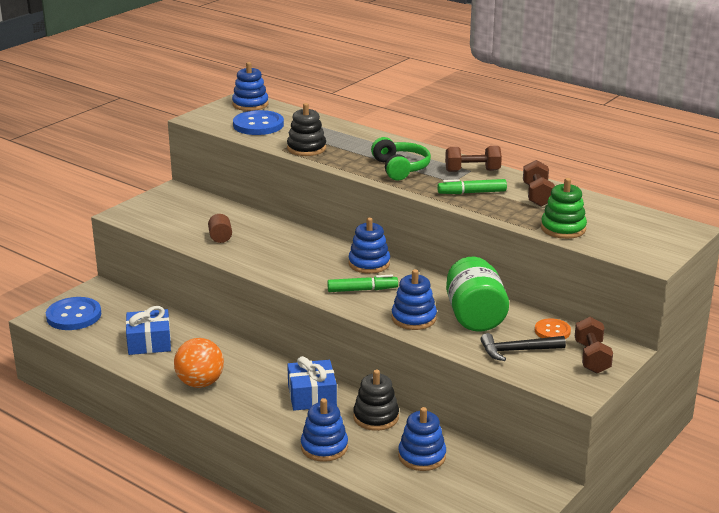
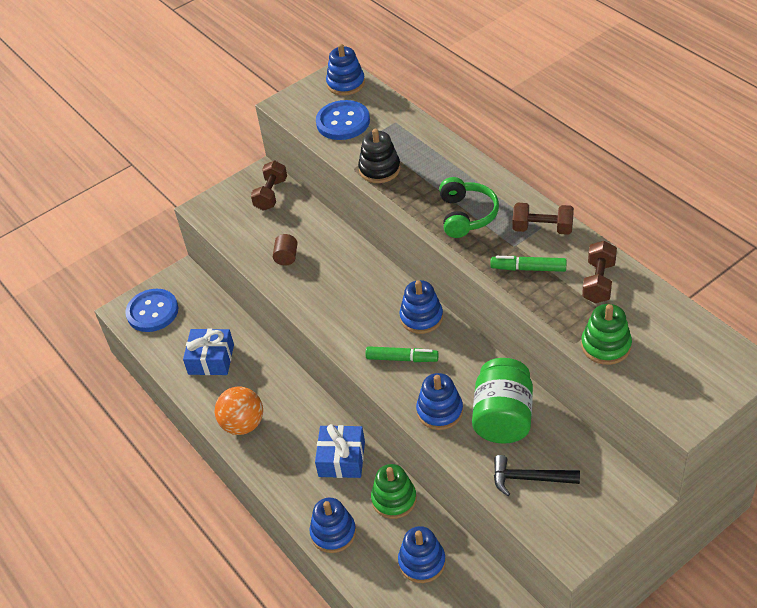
camera: 20 degrees right, 20 degrees up
black stacking toy [353,370,399,431] -> green stacking toy [371,464,417,519]
orange button [535,318,571,339] -> none
brown dumbbell [575,317,613,373] -> brown dumbbell moved to [251,161,287,211]

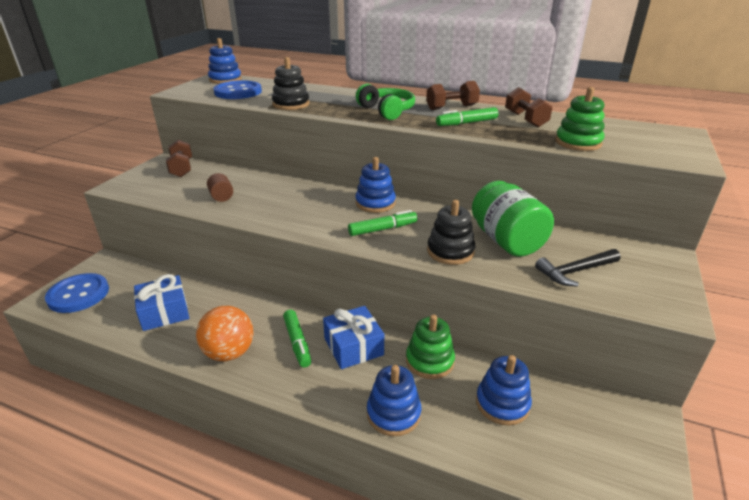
camera: 35 degrees left, 15 degrees down
blue stacking toy [416,373,463,430] -> black stacking toy [427,200,475,265]
none -> green marker [283,310,311,368]

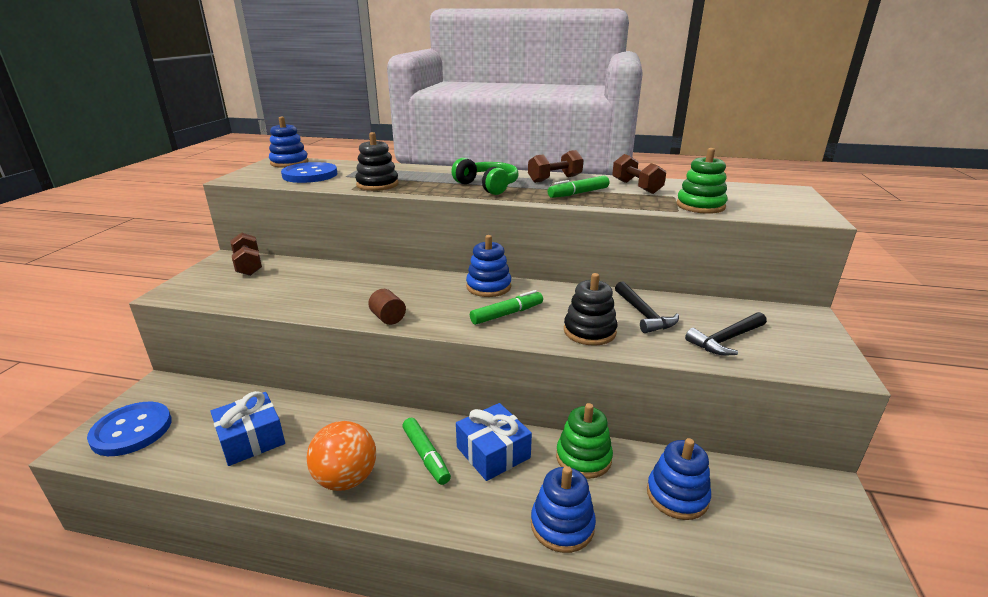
camera: 10 degrees left, 5 degrees down
brown cylinder [207,173,233,202] -> brown cylinder moved to [368,289,406,325]
green jar [472,181,554,257] -> black hammer [615,281,679,333]

